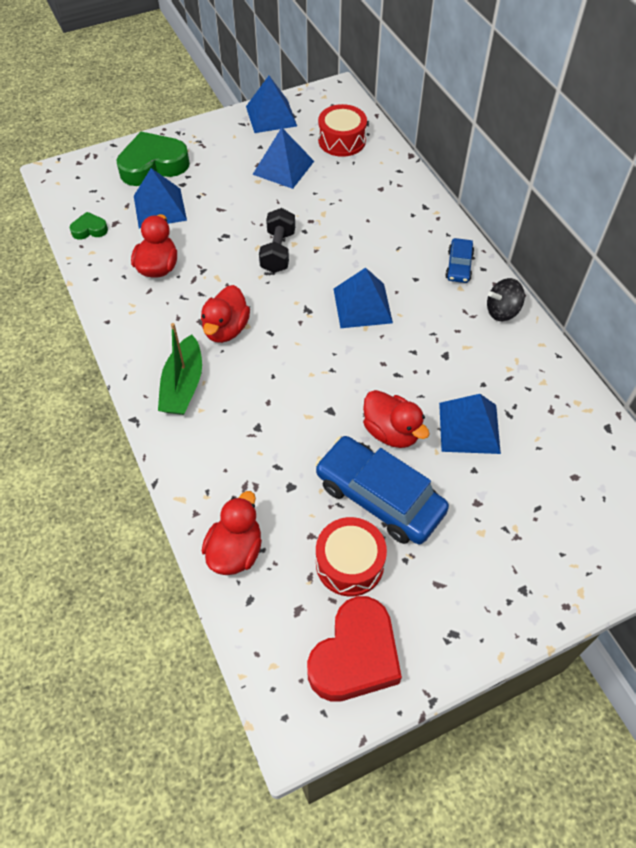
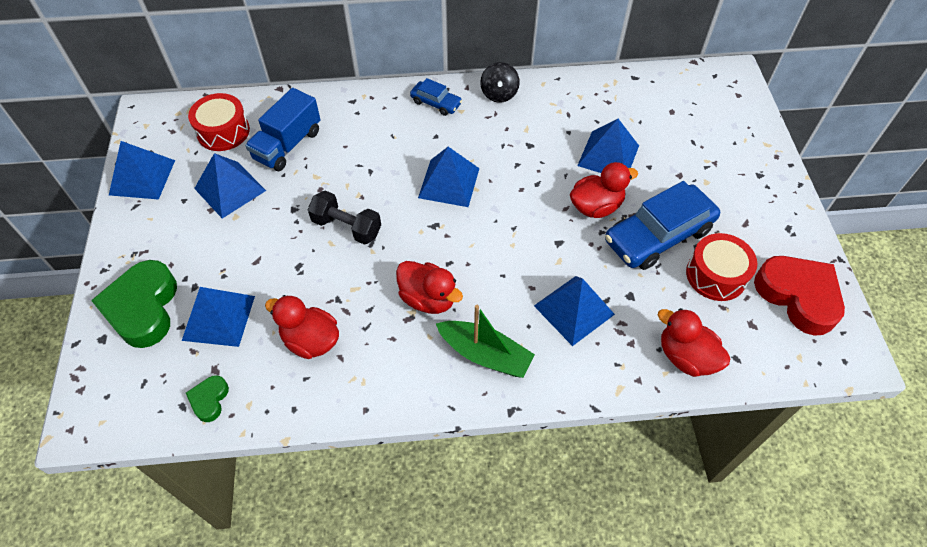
camera: 70 degrees left, 0 degrees up
none -> blue truck [245,88,321,171]
none -> blue pyramid [534,276,615,346]

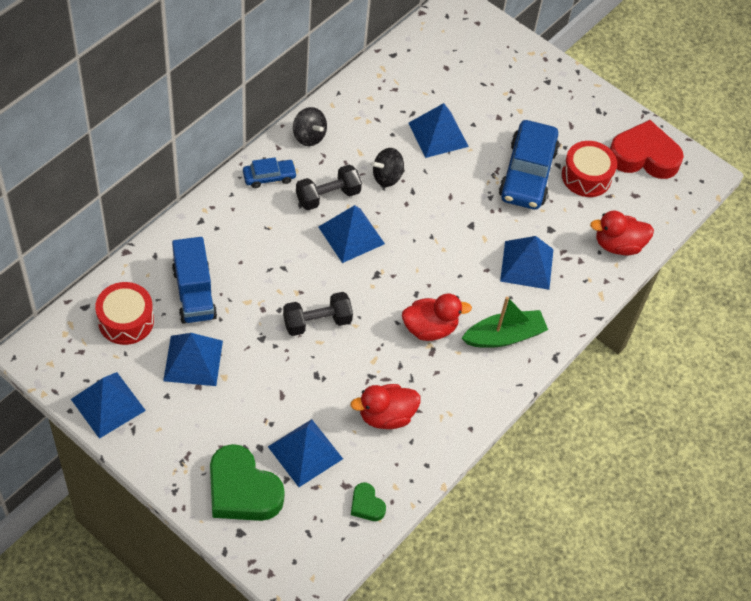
camera: 50 degrees left, 0 degrees up
red duck [570,162,638,218] -> none
none -> black dumbbell [296,165,362,210]
none -> black spinning top [371,148,405,187]

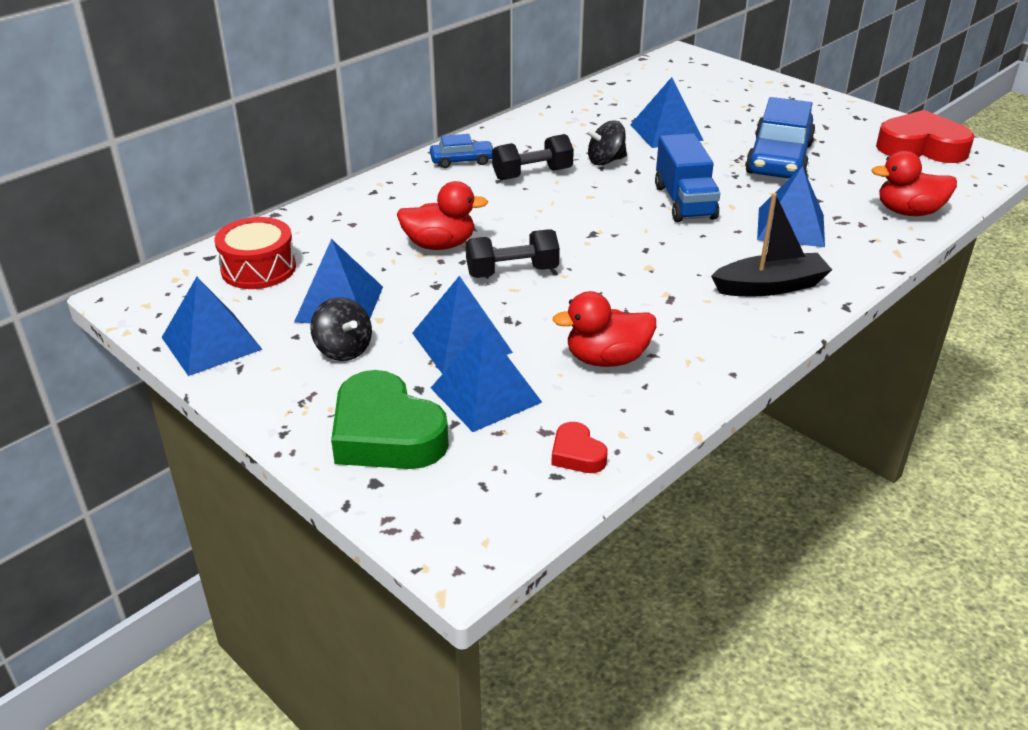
camera: 10 degrees right, 20 degrees down
blue truck [172,237,217,324] -> blue truck moved to [655,133,720,222]
black spinning top [293,107,327,146] -> black spinning top moved to [310,297,372,361]
blue pyramid [318,205,385,263] -> blue pyramid moved to [412,276,513,374]
green heart [351,483,386,521] -> red heart [551,422,607,473]
red duck [402,293,472,341] -> red duck moved to [397,181,488,250]
green boat [462,296,548,348] -> black boat [711,193,832,296]
red drum [562,141,617,197] -> none

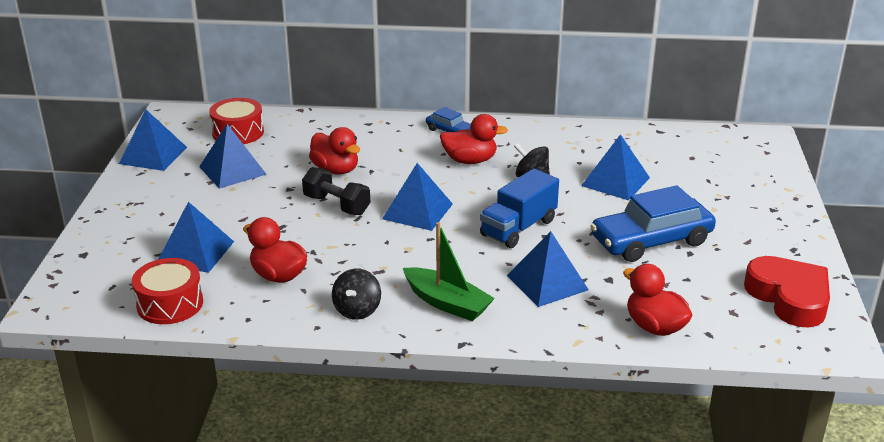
camera: 50 degrees right, 5 degrees down
black spinning top [310,297,372,361] -> black spinning top moved to [332,269,381,320]
green heart [331,370,449,469] -> none
blue pyramid [412,276,513,374] -> blue pyramid moved to [382,163,453,231]
black dumbbell [492,134,574,180] -> red duck [440,114,508,164]
red heart [551,422,607,473] -> red drum [132,258,203,324]
black boat [711,193,832,296] -> green boat [403,222,495,321]

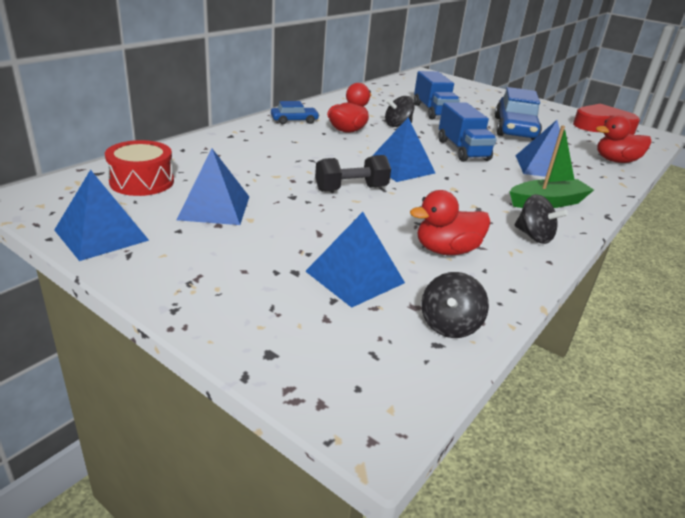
camera: 60 degrees left, 0 degrees up
red drum [132,258,203,324] -> black spinning top [421,272,489,338]
red duck [309,127,360,175] -> none
blue pyramid [581,134,650,200] -> blue truck [414,71,460,120]

